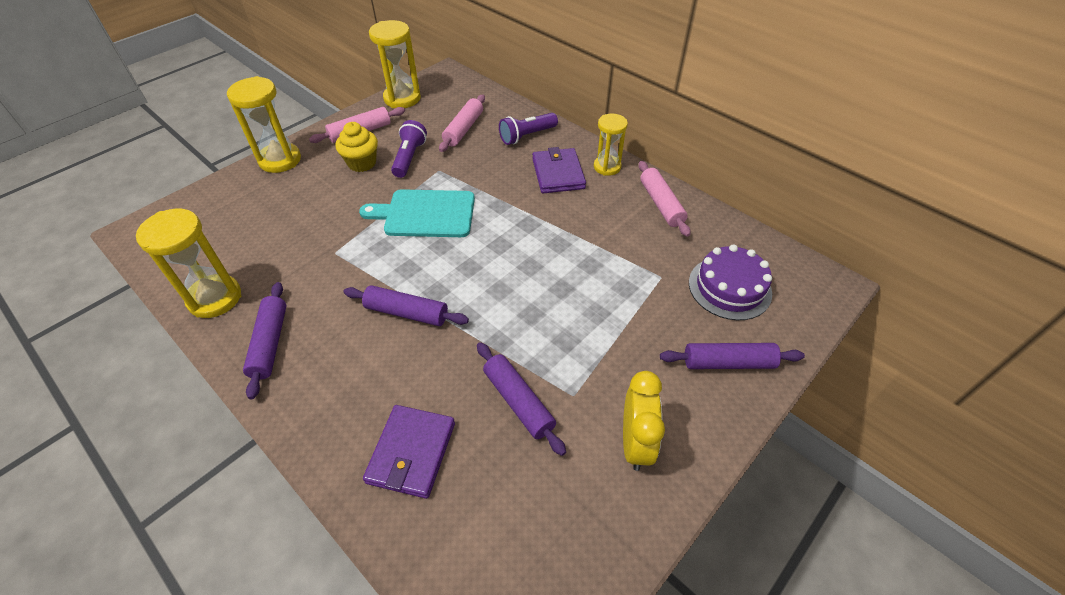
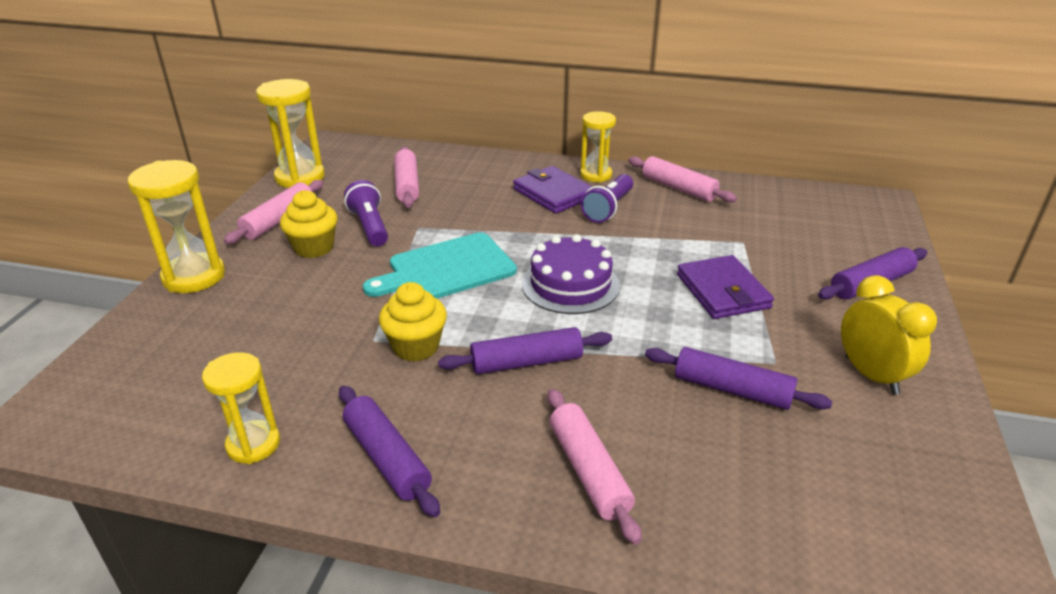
camera: 30 degrees left, 15 degrees down
yellow hourglass [136,209,241,318] -> yellow hourglass [202,352,280,464], size x0.66
purple wallet [363,405,455,499] -> purple wallet moved to [677,255,774,319]
purple flashlight [499,113,558,145] -> purple flashlight moved to [581,174,633,223]
purple cake [689,244,772,320] -> purple cake moved to [522,234,620,314]
none -> yellow cupcake [379,282,447,361]
none -> pink rolling pin [548,389,642,545]

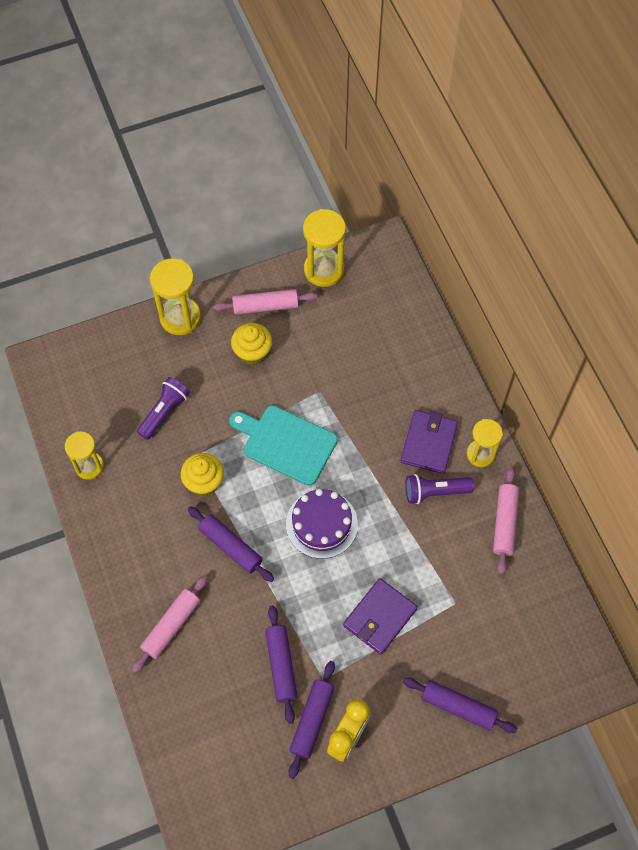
camera: 55 degrees right, 30 degrees up
purple rolling pin [339,386,440,517] -> purple rolling pin moved to [289,661,335,779]
purple flashlight [344,180,388,246] -> purple flashlight moved to [137,377,190,440]
pink rolling pin [394,147,419,208] -> none

